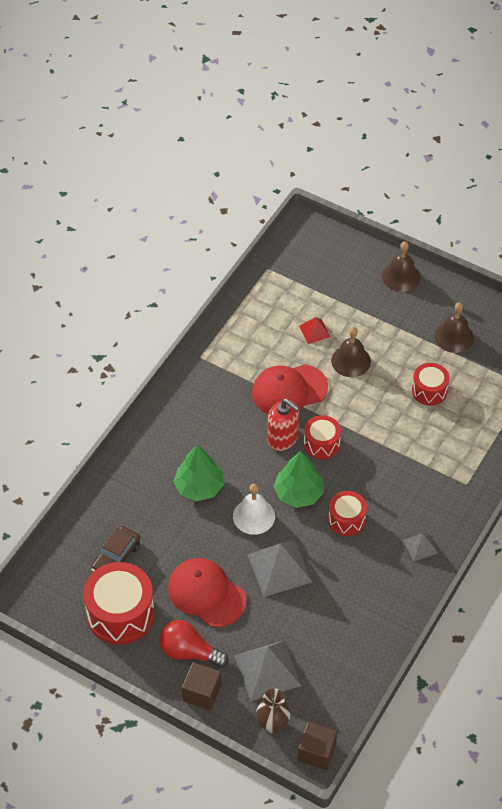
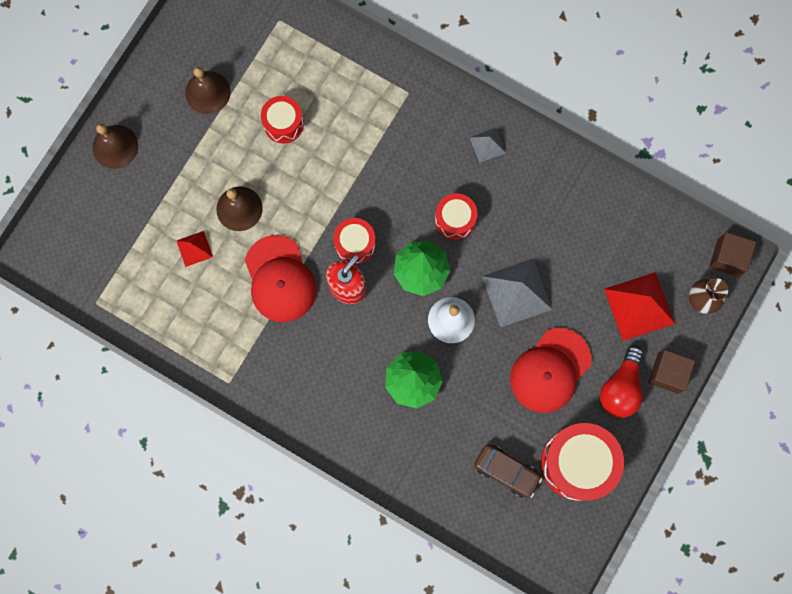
camera: 90 degrees left, 25 degrees up
grey pyramid [234,641,301,701] -> red pyramid [604,272,675,341]

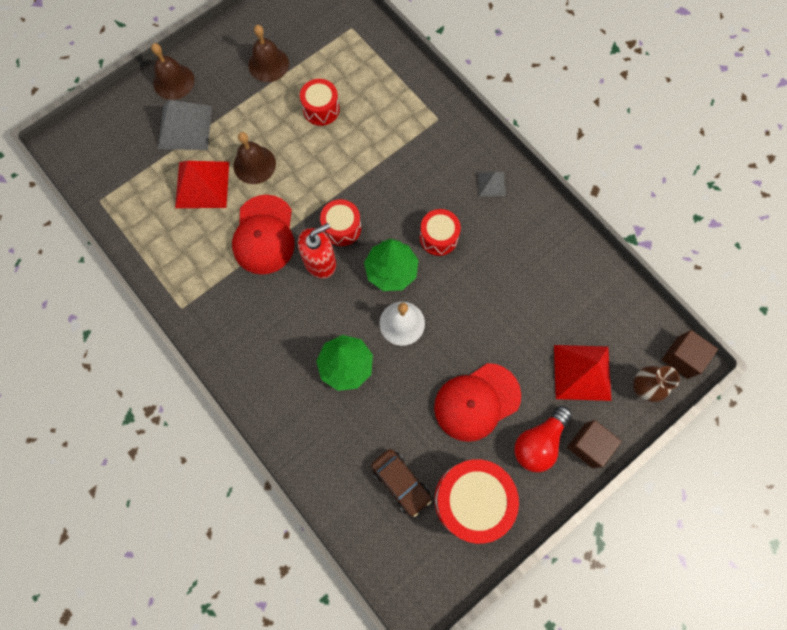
camera: 20 degrees right, 5 degrees down
red pyramid [177,231,213,267] -> red pyramid [175,161,229,208], size x1.90
grey pyramid [482,259,553,327] -> grey pyramid moved to [158,100,212,150]

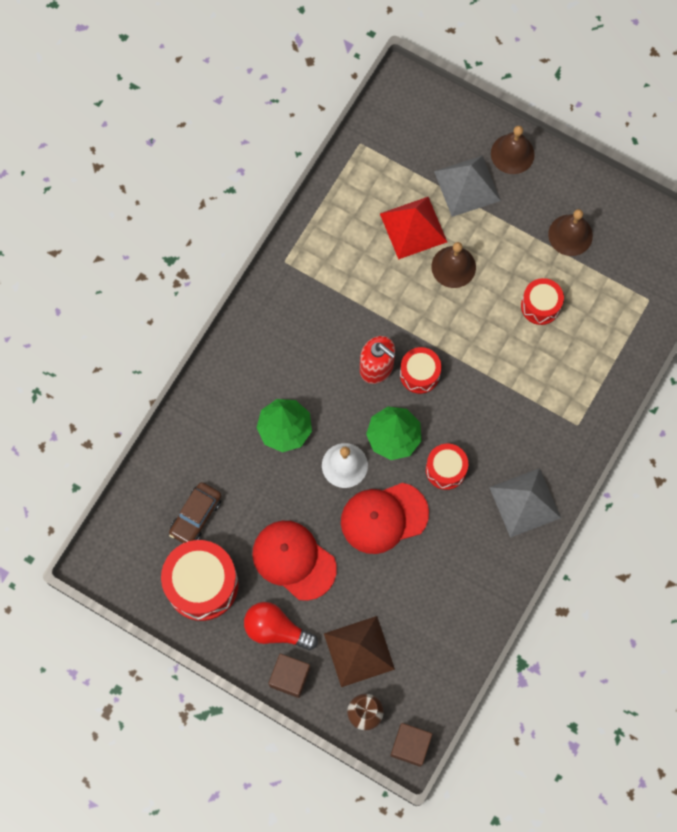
camera: 70 degrees right, 0 degrees up
red cap [232,195,295,275] -> red cap moved to [341,483,429,554]
grey pyramid [478,172,506,197] -> grey pyramid [489,468,561,538], size x1.90
red pyramid [554,345,611,401] -> brown pyramid [324,616,395,687]

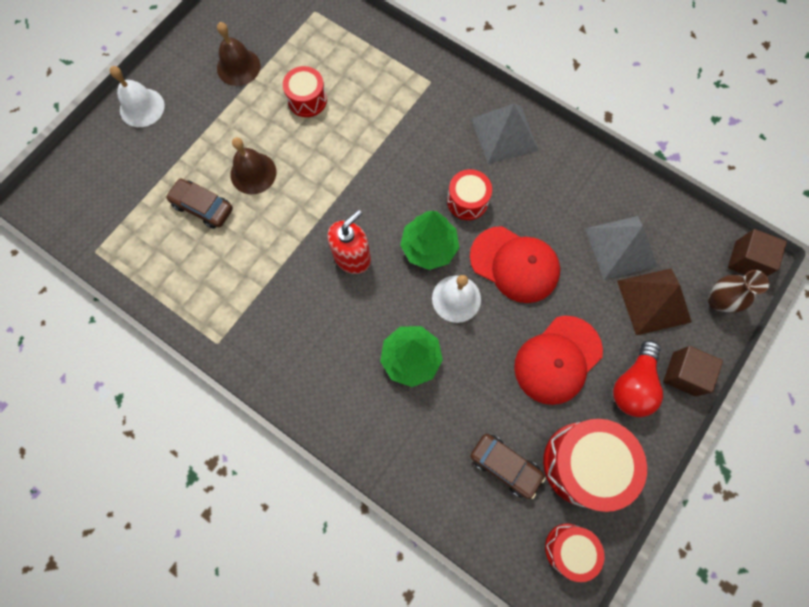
camera: 85 degrees left, 0 degrees up
red cap [341,483,429,554] -> red cap turned 45 degrees counterclockwise [470,226,560,303]
red pyramid [380,197,447,259] -> brown car [166,178,233,229]
red drum [400,347,441,394] -> red drum moved to [545,523,604,582]
grey pyramid [434,156,501,217] -> grey pyramid moved to [585,216,658,280]
brown bell [491,126,535,174] -> white bell [109,66,165,127]

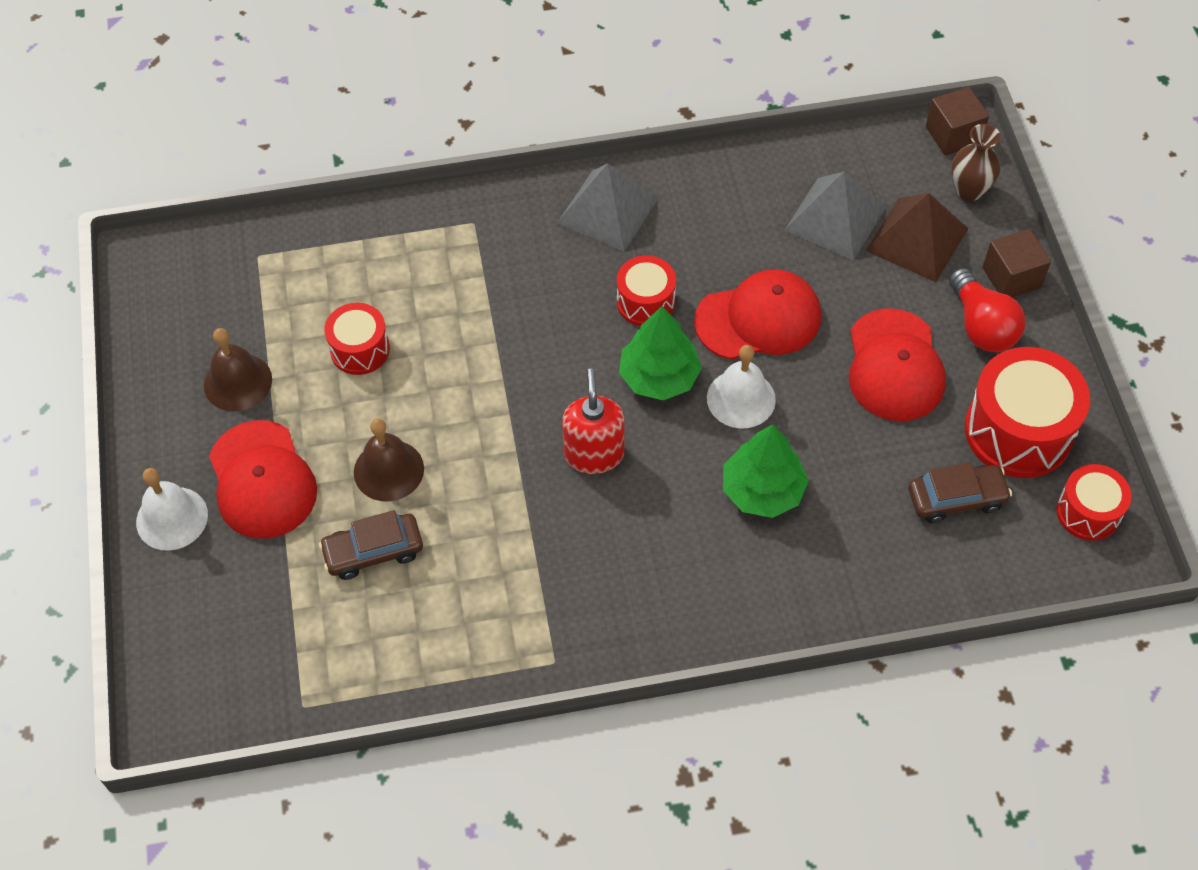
camera: 45 degrees left, 15 degrees down
none -> red cap [209,420,317,539]

